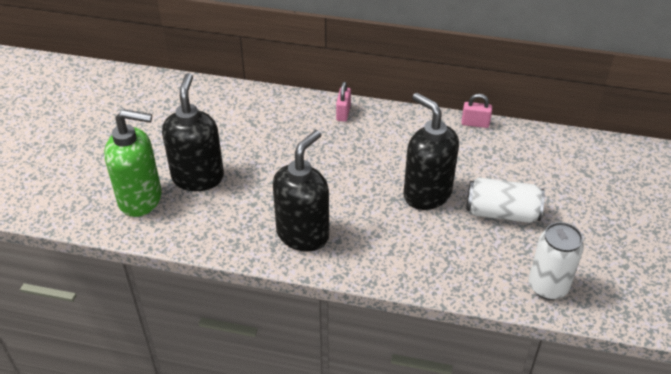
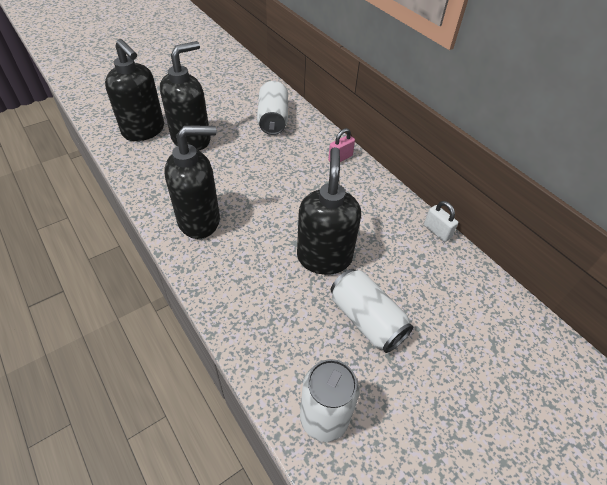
camera: 40 degrees right, 5 degrees up
green soap dispenser [104,109,162,217] -> black soap dispenser [105,39,164,141]
pink padlock [461,94,492,128] -> white padlock [424,201,458,242]
none -> white can [257,81,288,135]

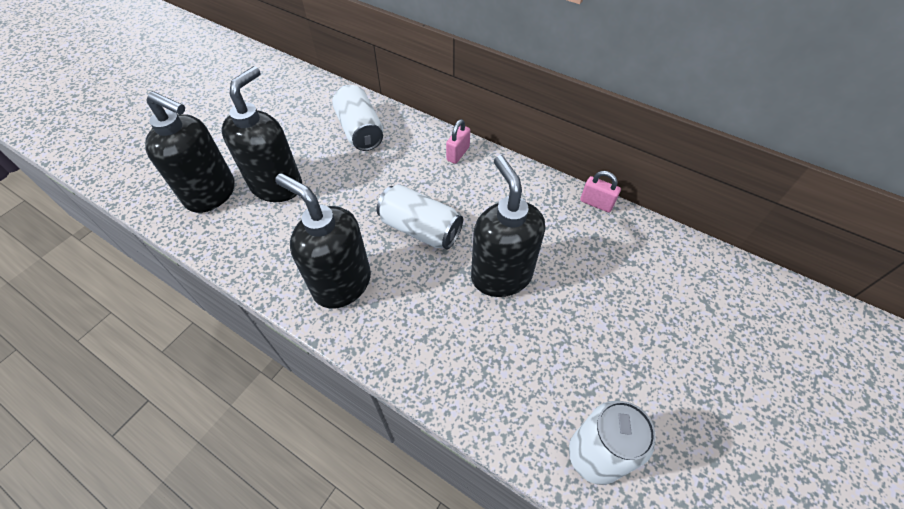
camera: 20 degrees left, 5 degrees up
black soap dispenser [164,126,220,239] -> black soap dispenser turned 105 degrees counterclockwise [275,173,371,309]
white can [331,269,413,353] -> white can moved to [377,184,463,249]
white padlock [424,201,458,242] -> pink padlock [580,171,621,213]

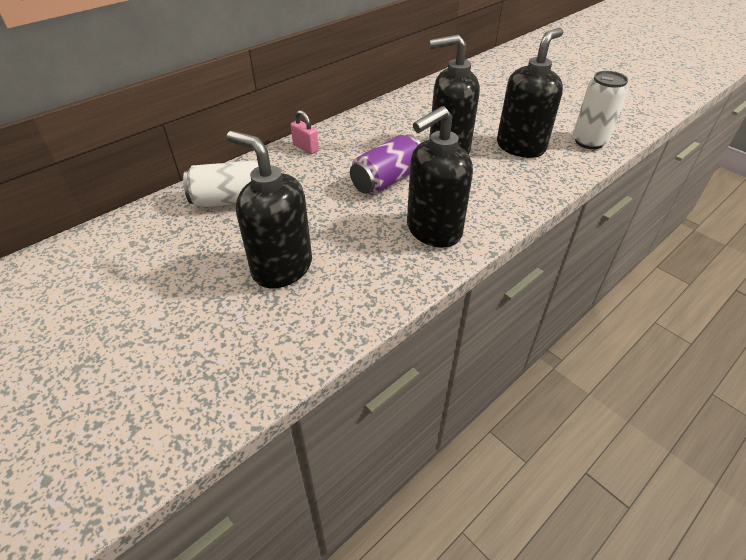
camera: 75 degrees left, 10 degrees down
black soap dispenser [145,91,235,213] -> black soap dispenser moved to [497,28,563,158]
white can [377,184,463,249] -> purple can [350,134,421,195]
pink padlock [580,171,621,213] -> none

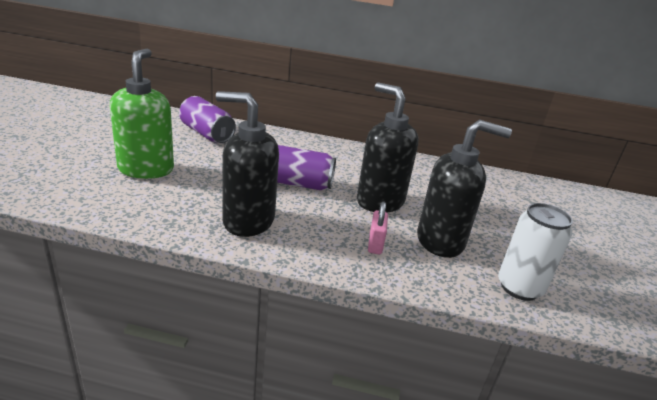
camera: 50 degrees right, 15 degrees down
white can [183,161,259,208] -> purple can [179,96,236,143]
black soap dispenser [227,131,312,288] -> green soap dispenser [110,49,174,179]
pink padlock [291,110,319,154] -> pink padlock moved to [368,201,388,254]

